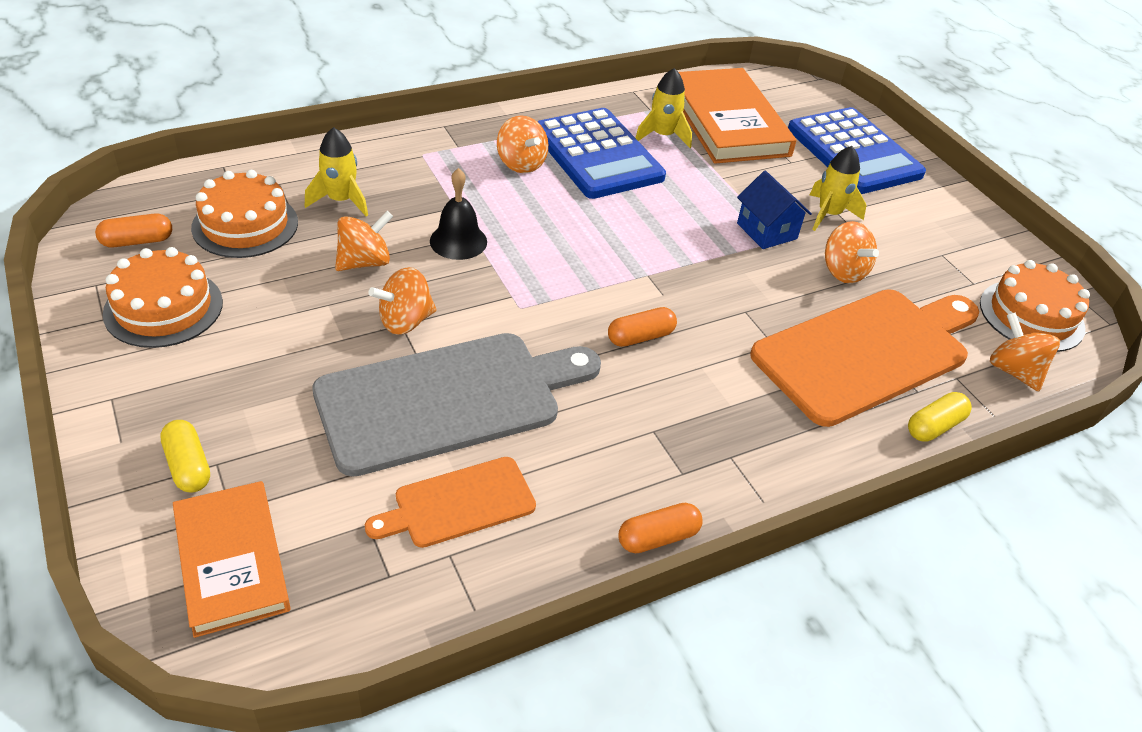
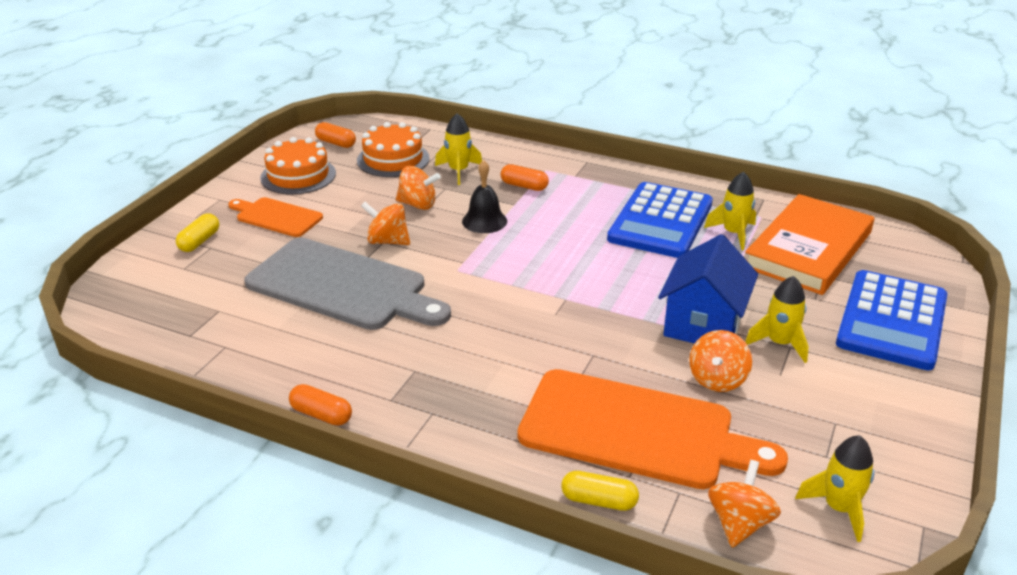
camera: 55 degrees right, 10 degrees down
orange book [173,481,291,638] -> none
orange cutting board [365,457,536,548] -> orange cutting board moved to [228,197,323,237]
orange spinning top [497,115,548,173] -> none
orange capsule [608,307,677,347] -> orange capsule moved to [501,164,549,191]
blue house [737,171,812,249] -> blue house [658,234,758,344], size x1.55
orange cake [980,260,1090,352] -> yellow rocket [795,435,875,542]

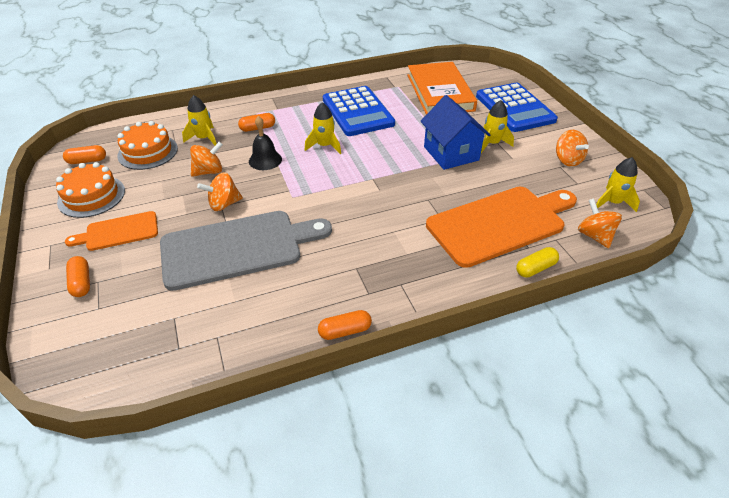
camera: 45 degrees left, 10 degrees up
yellow capsule [176,213,219,252] -> orange capsule [66,256,90,297]
orange spinning top [689,330,752,392] -> orange spinning top moved to [556,130,589,167]
yellow rocket [704,172,756,250] -> yellow rocket moved to [305,102,341,154]

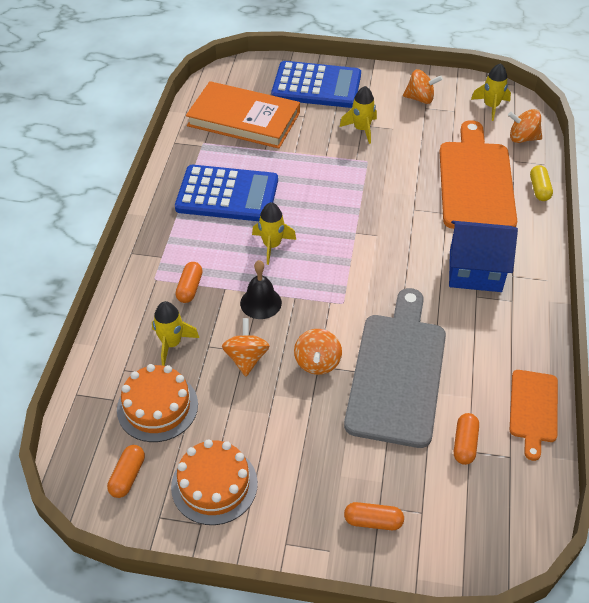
camera: 60 degrees left, 5 degrees up
orange cutting board [65,211,158,251] -> orange cutting board moved to [510,370,558,461]
orange capsule [318,310,372,340] -> orange capsule moved to [454,413,479,465]
blue house [420,95,490,170] -> blue house moved to [449,221,518,292]

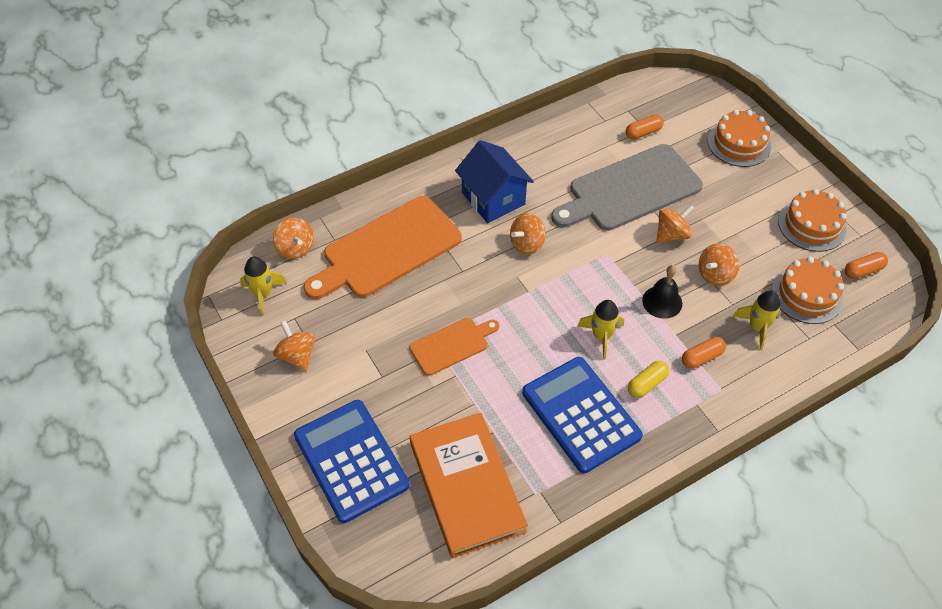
camera: 130 degrees left, 5 degrees up
yellow rocket [340,86,377,144] -> none
orange capsule [344,502,404,530] -> orange cake [708,110,771,167]
orange cutting board [510,370,558,461] -> orange cutting board moved to [409,318,499,376]
yellow capsule [530,165,553,201] -> yellow capsule moved to [628,361,669,398]
none -> orange spinning top [510,213,546,255]

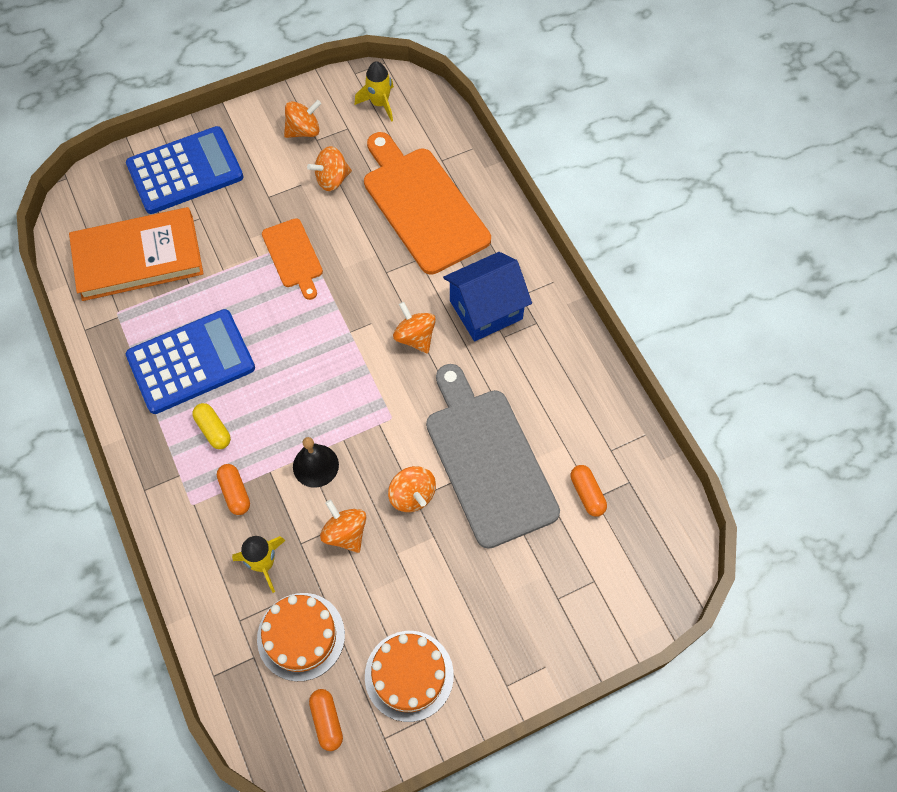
camera: 95 degrees right, 10 degrees up
orange spinning top [273,217,314,259] -> orange spinning top moved to [307,146,352,191]
yellow rocket [577,300,624,360] -> none
orange cake [708,110,771,167] -> none

